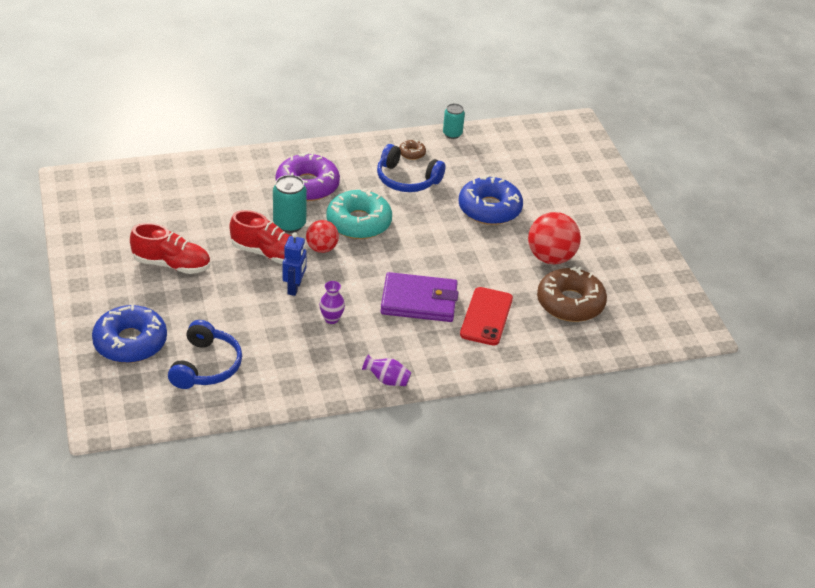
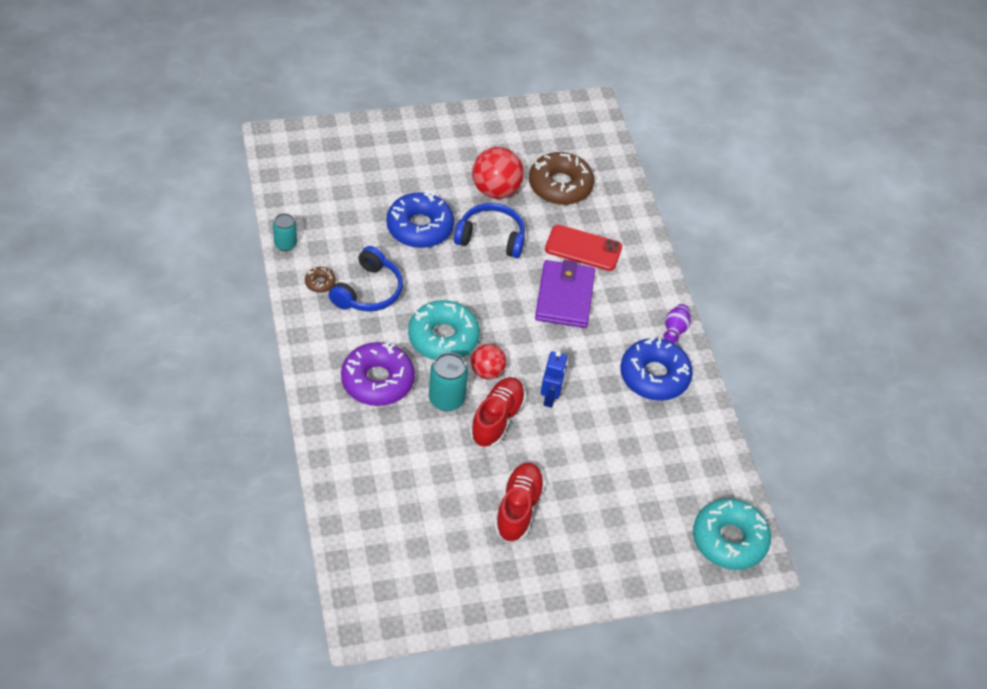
camera: 90 degrees left, 10 degrees up
blue donut [92,305,167,363] -> blue donut moved to [620,337,693,401]
blue headphones [168,320,242,389] -> blue headphones moved to [454,203,525,258]
blue robot [283,232,307,296] -> blue robot turned 90 degrees clockwise [541,351,568,408]
purple vase [319,281,345,324] -> none
none -> turquoise donut [693,498,771,570]

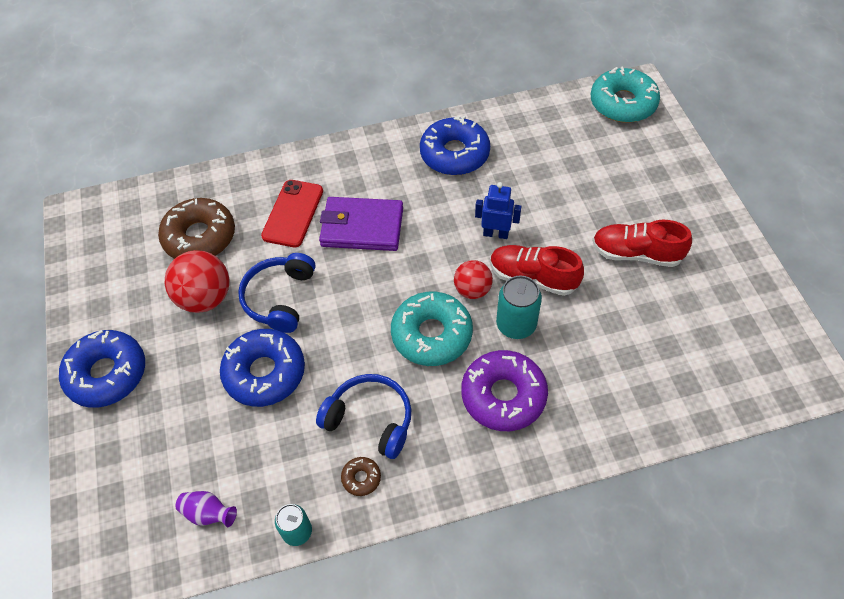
camera: 85 degrees left, 5 degrees up
purple vase [663,304,691,343] -> purple vase moved to [175,491,237,527]
none -> blue donut [59,330,145,408]

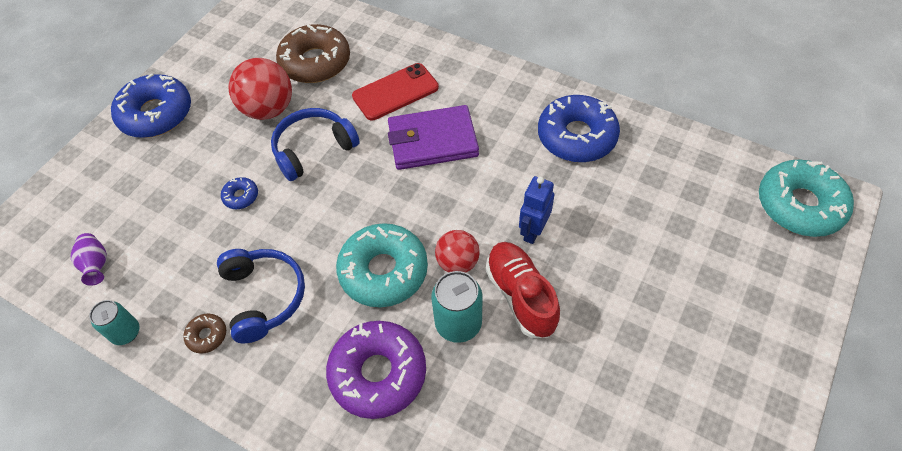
camera: 45 degrees right, 0 degrees up
blue donut [220,329,305,407] -> blue donut [221,177,258,209], size x0.44
purple wallet [319,197,403,251] -> purple wallet turned 60 degrees counterclockwise [388,105,479,170]
blue robot [475,182,521,239] -> blue robot turned 120 degrees counterclockwise [519,176,554,244]
red shoe [592,220,692,267] -> none

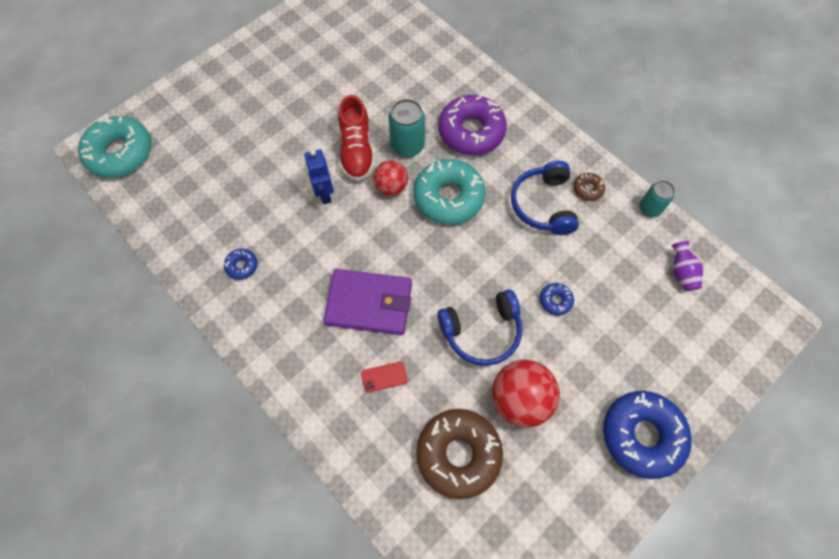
camera: 165 degrees left, 10 degrees up
red phone [352,63,439,121] -> red phone [361,362,407,393], size x0.51
blue robot [519,176,554,244] -> blue robot turned 120 degrees clockwise [304,149,334,204]
blue donut [538,95,620,162] -> blue donut [224,249,258,280], size x0.44

